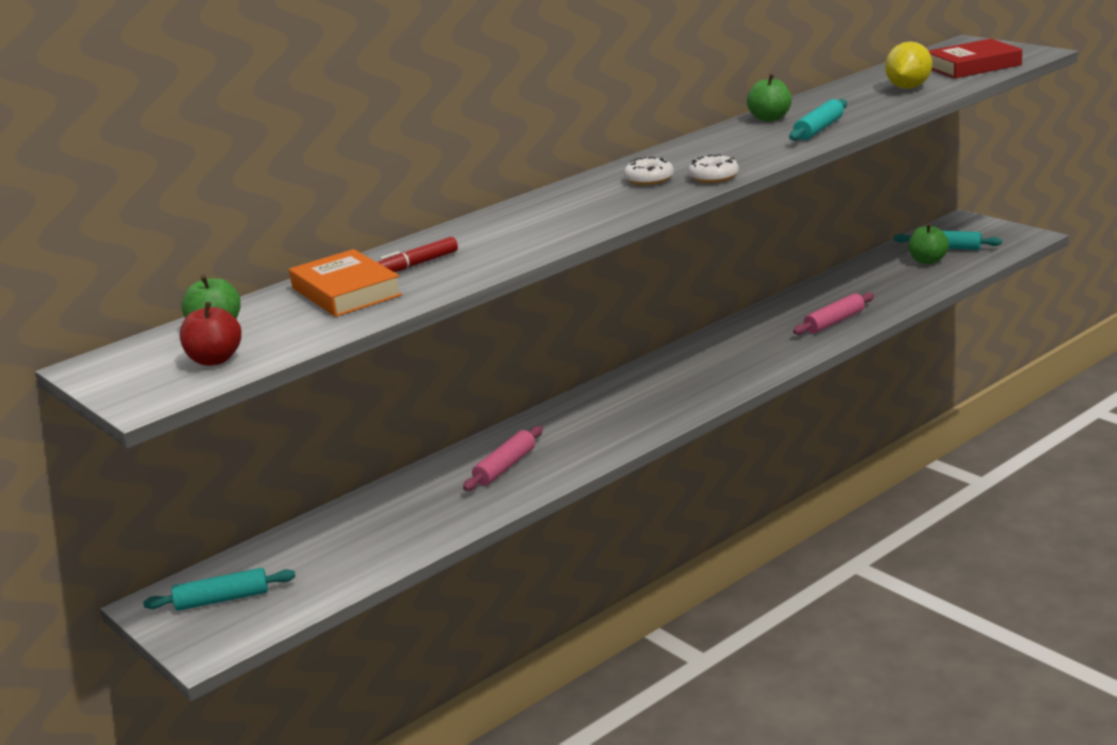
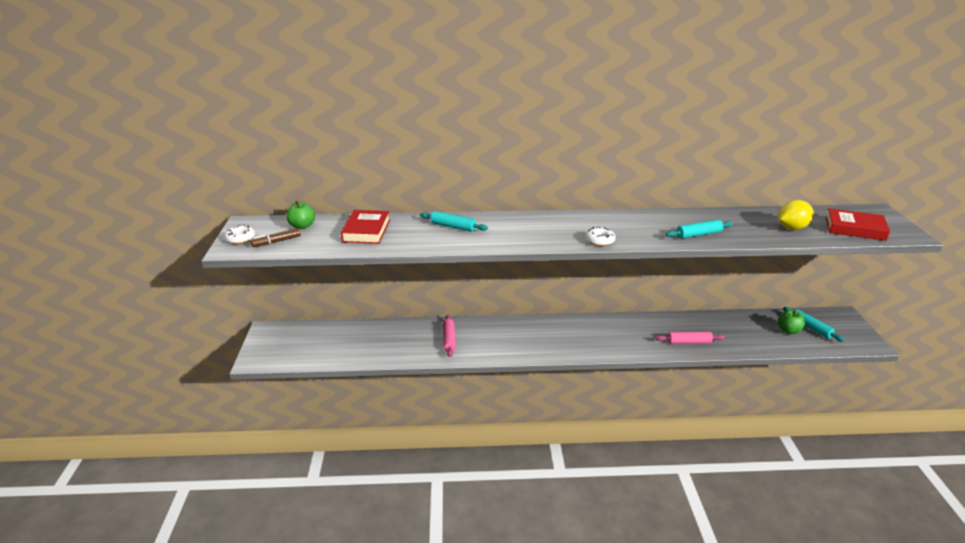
camera: 35 degrees right, 5 degrees up
turquoise rolling pin [143,568,296,611] -> turquoise rolling pin moved to [420,211,488,232]
red apple [180,302,242,366] -> brown marker [251,228,300,247]
orange book [289,249,402,317] -> red book [341,210,390,244]
red marker [377,237,458,272] -> none
pink rolling pin [463,426,543,491] -> pink rolling pin turned 75 degrees counterclockwise [443,315,456,357]
white donut [624,157,674,186] -> white donut moved to [224,224,255,244]
green apple [747,74,792,122] -> none

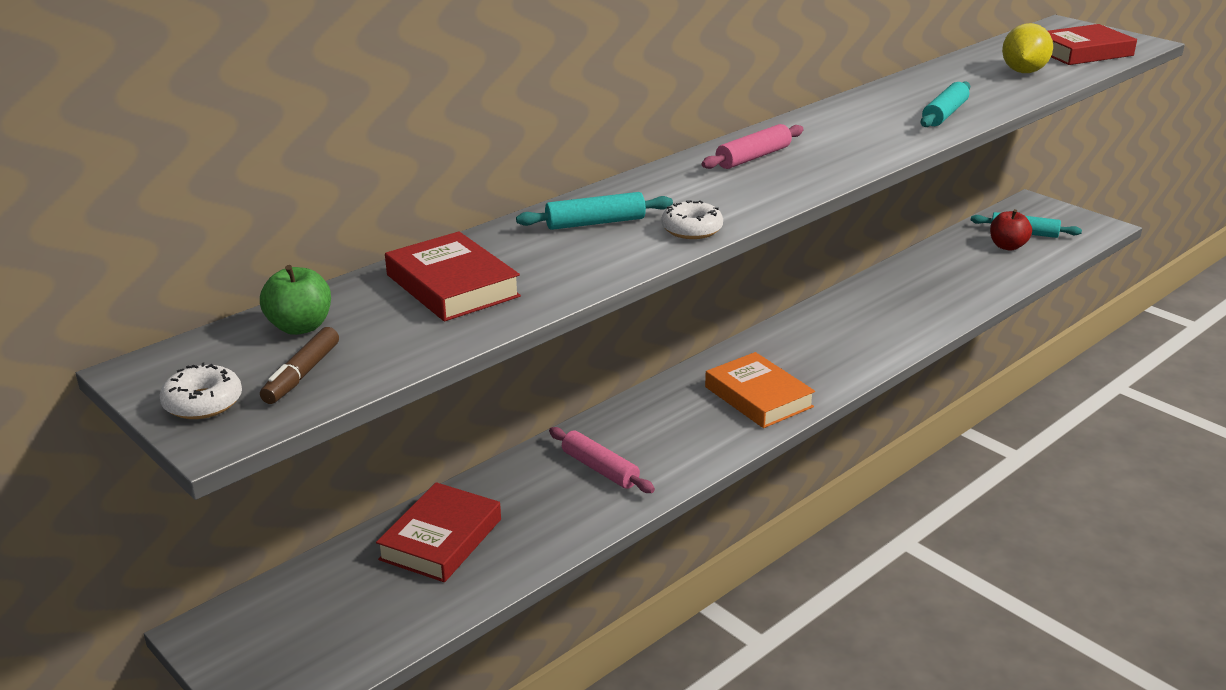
camera: 40 degrees left, 0 degrees up
white donut [586,227,616,246] -> white donut moved to [661,200,723,239]
pink rolling pin [656,332,725,344] -> pink rolling pin moved to [702,124,804,169]
green apple [778,310,805,334] -> red apple [990,209,1032,250]
none -> red book [376,482,501,582]
none -> orange book [705,352,815,428]

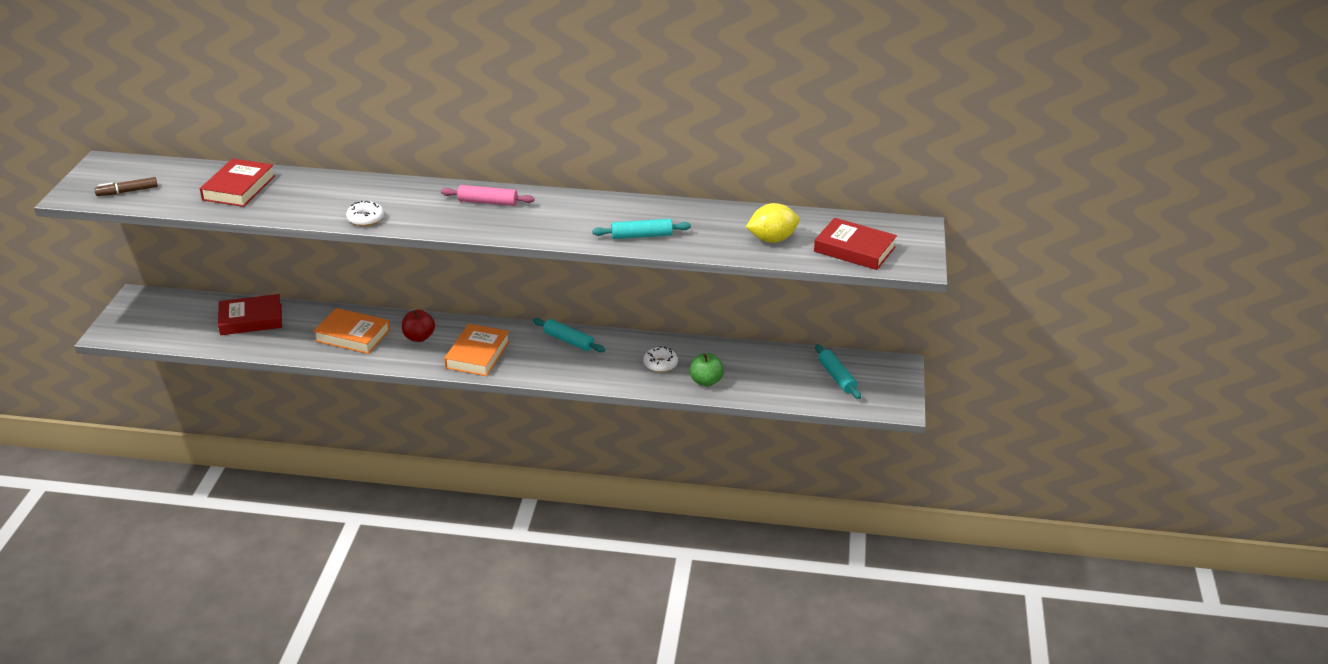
camera: 50 degrees right, 5 degrees up
white donut [160,362,242,419] -> white donut moved to [643,346,678,372]
green apple [260,265,331,335] -> green apple moved to [690,353,724,387]
turquoise rolling pin [516,192,673,230] -> turquoise rolling pin moved to [533,318,605,352]
pink rolling pin [549,427,655,493] -> orange book [313,308,390,354]
red apple [990,209,1032,250] -> red apple moved to [402,310,435,342]

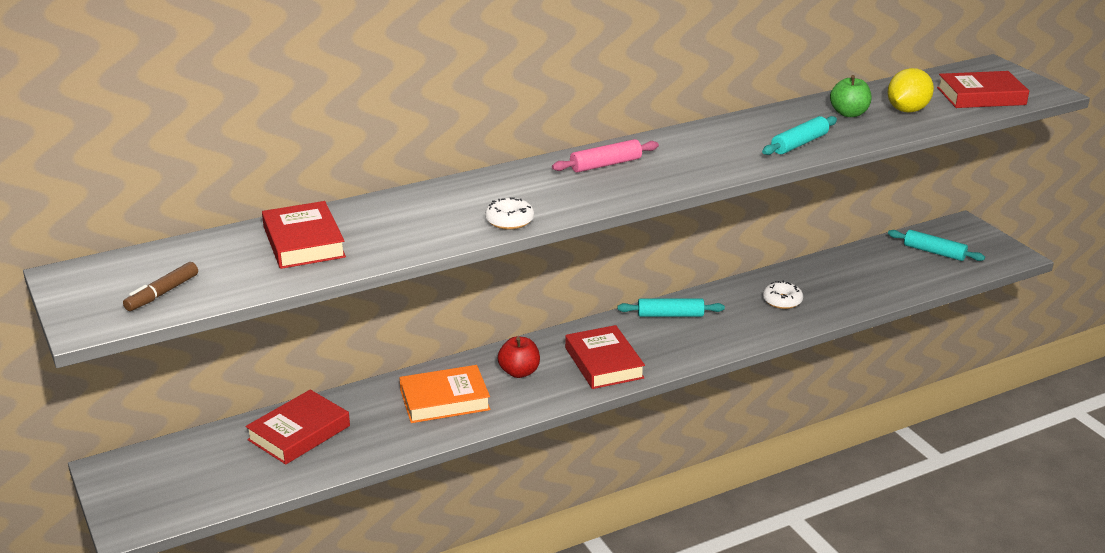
camera: 35 degrees left, 5 degrees down
orange book [444,324,510,376] -> red book [565,325,645,389]
green apple [690,353,724,387] -> green apple moved to [830,75,871,117]

